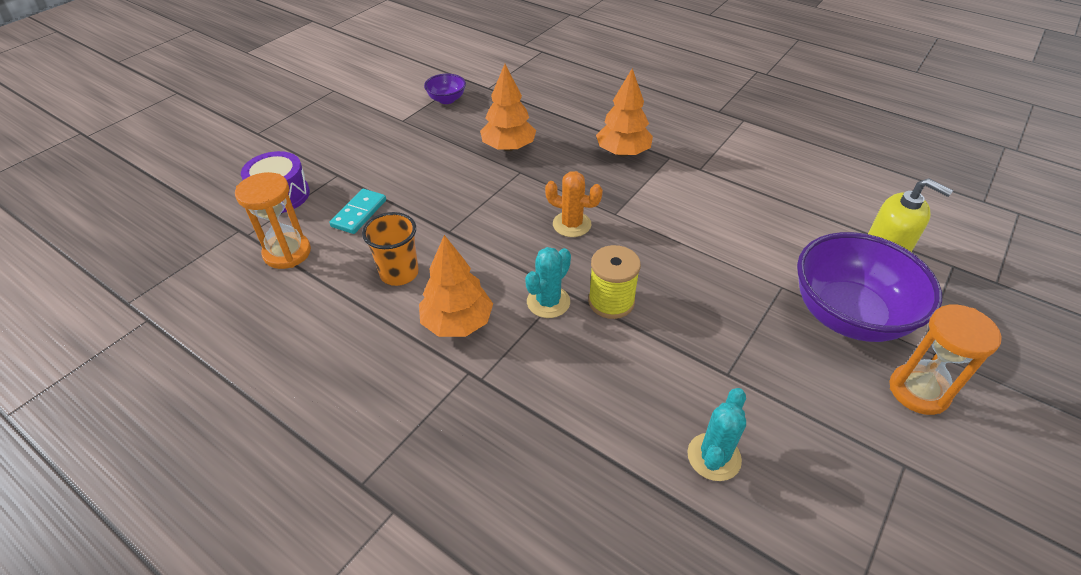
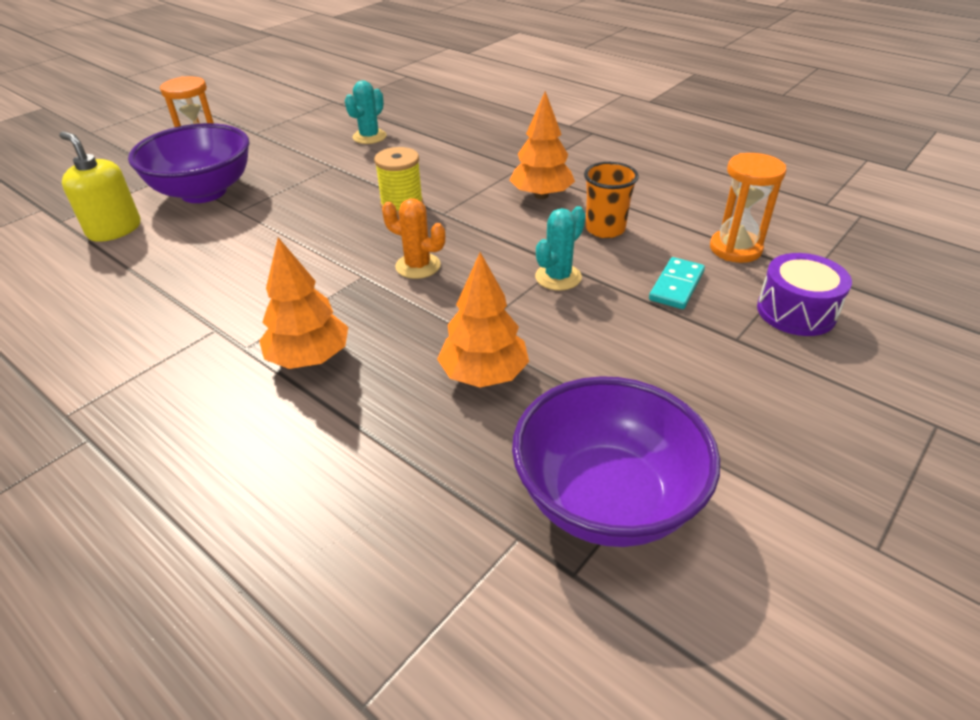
camera: 175 degrees left, 5 degrees down
purple bowl [424,74,466,104] -> purple bowl [512,376,720,547], size x2.19
turquoise cactus [525,247,571,318] -> turquoise cactus moved to [535,206,586,290]

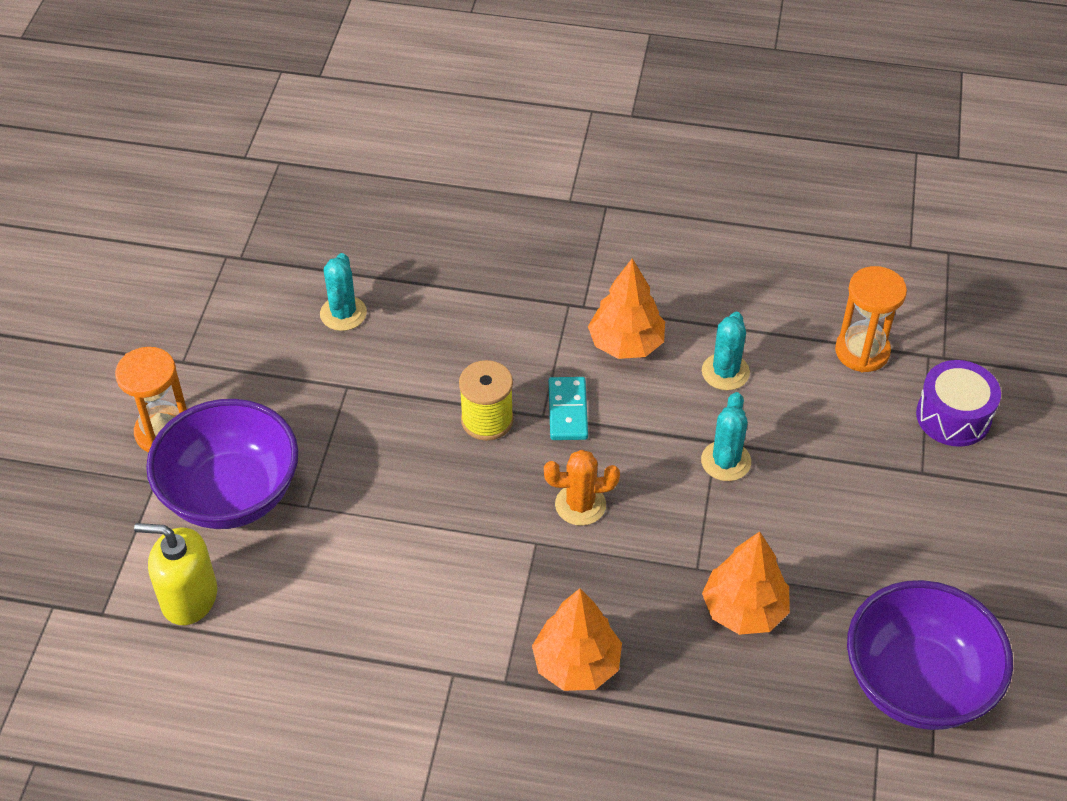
camera: 30 degrees left, 10 degrees up
orange cup [584,162,639,238] -> turquoise cactus [702,312,750,390]
turquoise domino [649,257,705,309] -> turquoise domino moved to [549,377,588,440]

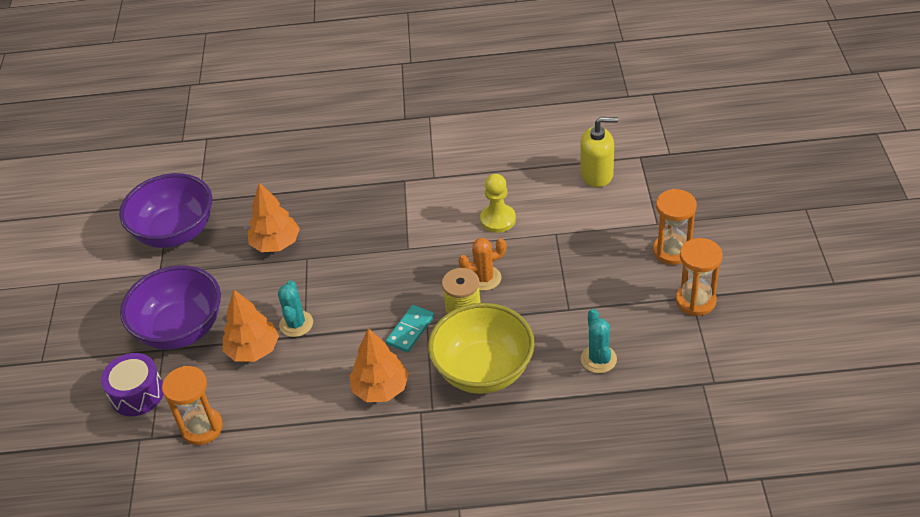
camera: 170 degrees right, 5 degrees down
purple bowl [146,399,299,529] -> purple bowl moved to [120,265,221,350]
orange tree [532,588,622,691] -> orange tree moved to [223,290,279,362]
orange cactus [544,450,620,526] -> orange cactus moved to [458,238,506,291]
turquoise domino [549,377,588,440] -> turquoise domino turned 45 degrees clockwise [386,305,434,353]
turquoise cactus [702,312,750,390] -> none
none -> yellow bowl [428,303,534,394]
none -> yellow pawn [480,174,516,233]
none -> orange hourglass [676,238,722,316]

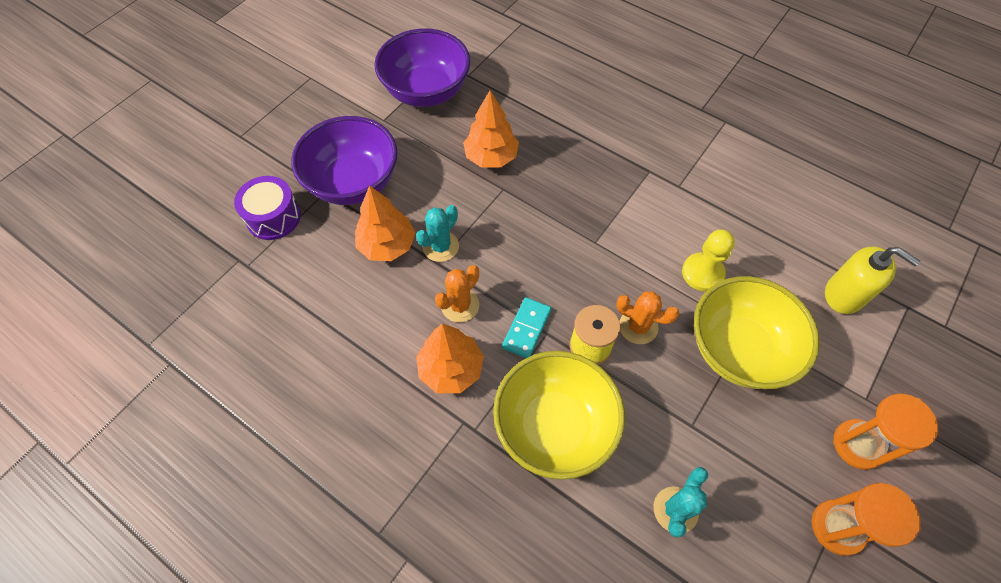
camera: 35 degrees right, 15 degrees up
orange hourglass [162,366,223,445] -> none
turquoise domino [386,305,434,353] -> turquoise domino turned 45 degrees counterclockwise [502,297,552,358]
none -> orange cactus [435,265,479,322]
none -> yellow bowl [694,276,820,389]

